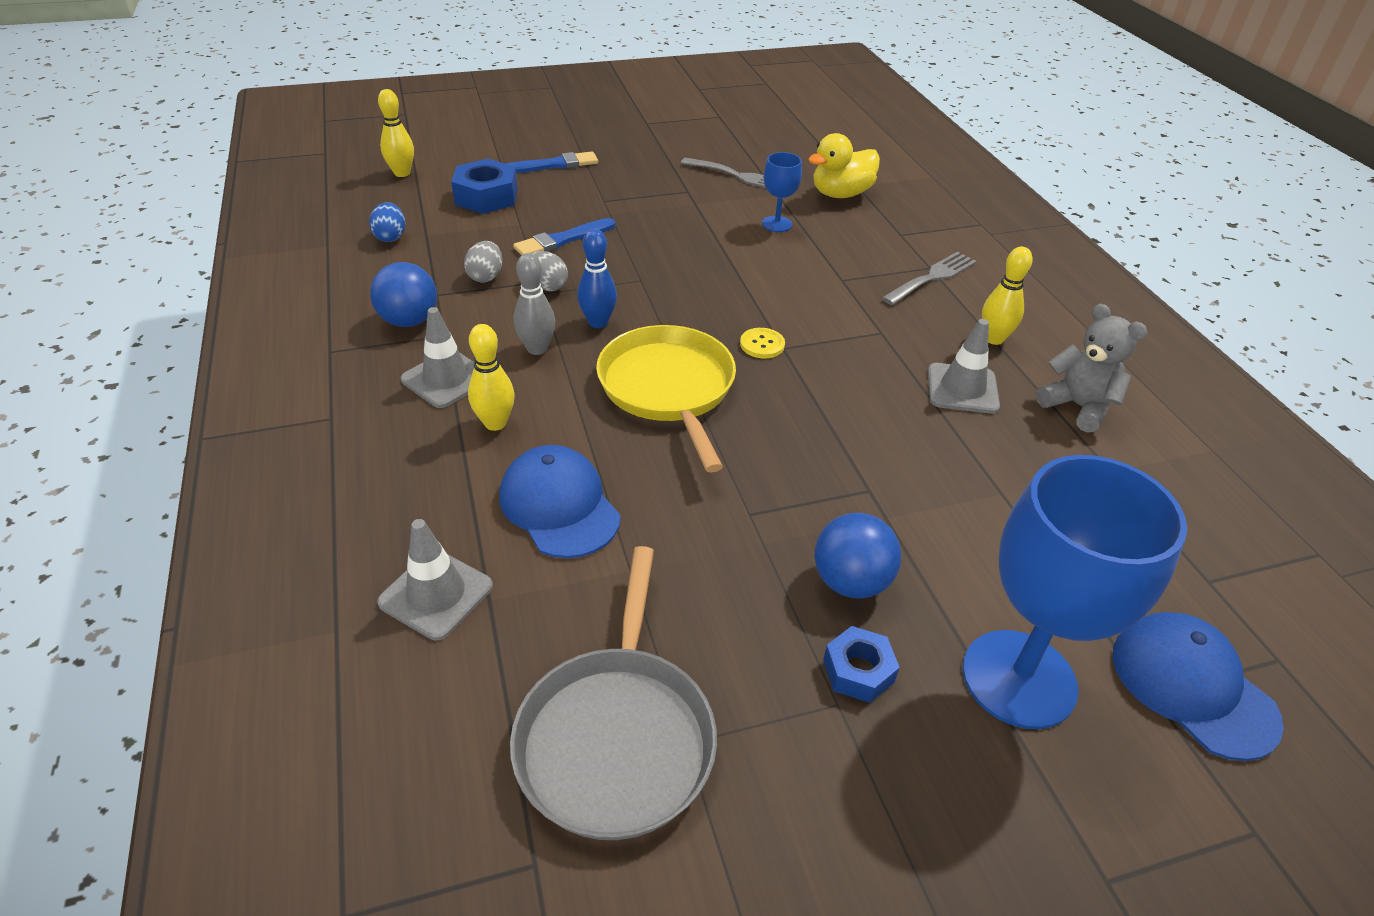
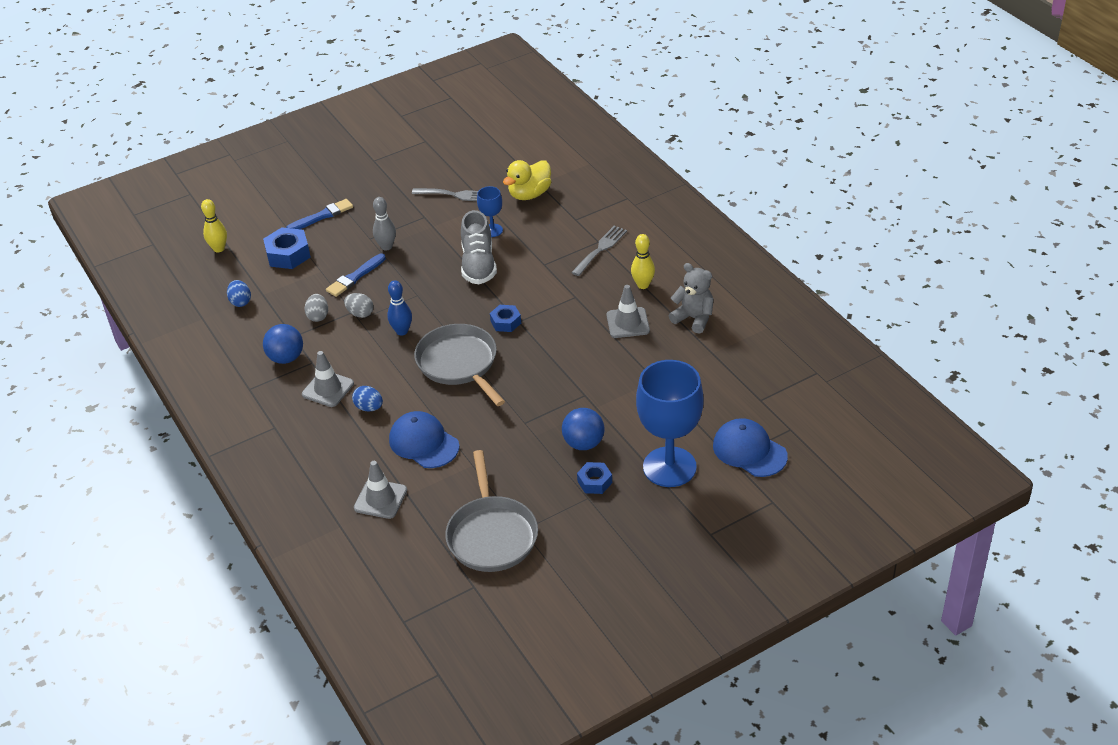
camera: 10 degrees left, 0 degrees up
yellow bowling pin [468,324,515,431] -> blue egg [352,386,383,411]
grey bowling pin [514,253,555,355] -> grey bowling pin moved to [373,197,396,250]
yellow pan [596,325,736,473] -> grey pan [414,324,505,406]
yellow button [740,328,785,358] -> blue nut [490,305,521,332]
none -> grey shoe [461,210,497,284]

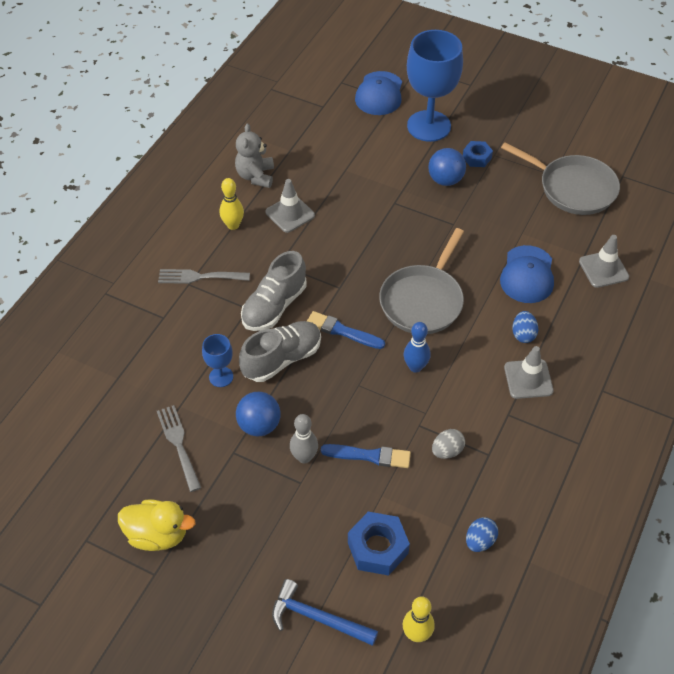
camera: 125 degrees left, 10 degrees up
blue ball [263,324,303,364] -> blue ball moved to [236,392,281,437]
blue brush [286,199,353,229] -> blue brush moved to [307,311,385,349]
grey egg [344,293,374,318] -> none
grey pan [445,450,538,572] -> grey pan turned 75 degrees clockwise [501,142,620,215]
blue nut [490,305,521,332] -> none
yellow duck [503,160,551,200] -> yellow duck moved to [118,499,195,551]
none -> grey shoe [241,251,307,331]
none -> blue hammer [272,579,378,646]

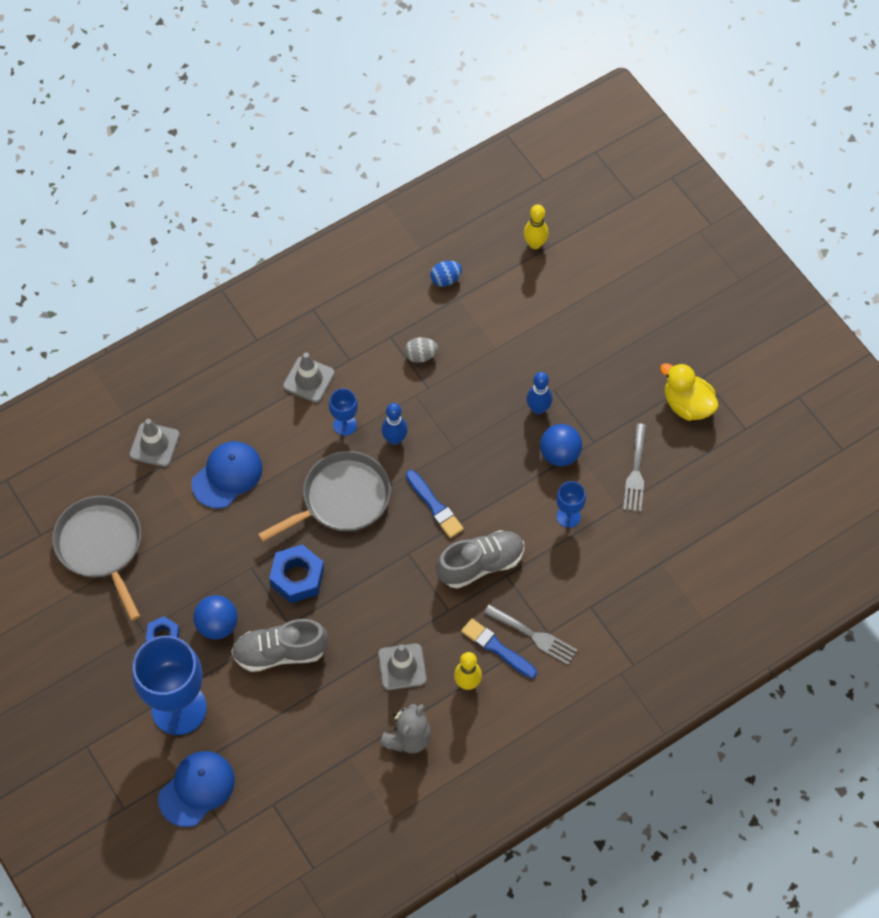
camera: 150 degrees left, 10 degrees up
grey shoe [239,321,321,382] -> grey shoe moved to [231,619,328,672]
blue hammer [272,579,378,646] -> none
grey bowling pin [290,414,318,463] -> blue bowling pin [526,372,553,414]
blue brush [321,444,411,468] -> blue brush moved to [461,618,537,679]
blue nut [348,512,410,576] -> blue nut moved to [269,544,324,603]
blue egg [512,311,538,343] -> none
none -> blue goblet [329,388,358,436]

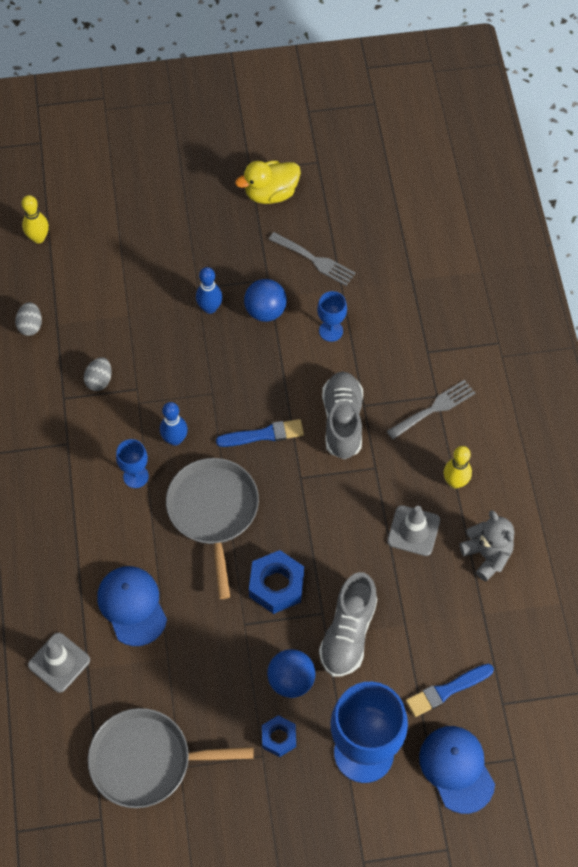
camera: 65 degrees left, 0 degrees up
grey traffic cone [283,353,335,403] -> none
blue egg [430,261,462,287] -> grey egg [15,302,42,336]
blue brush [461,618,537,679] -> blue brush moved to [406,664,494,717]

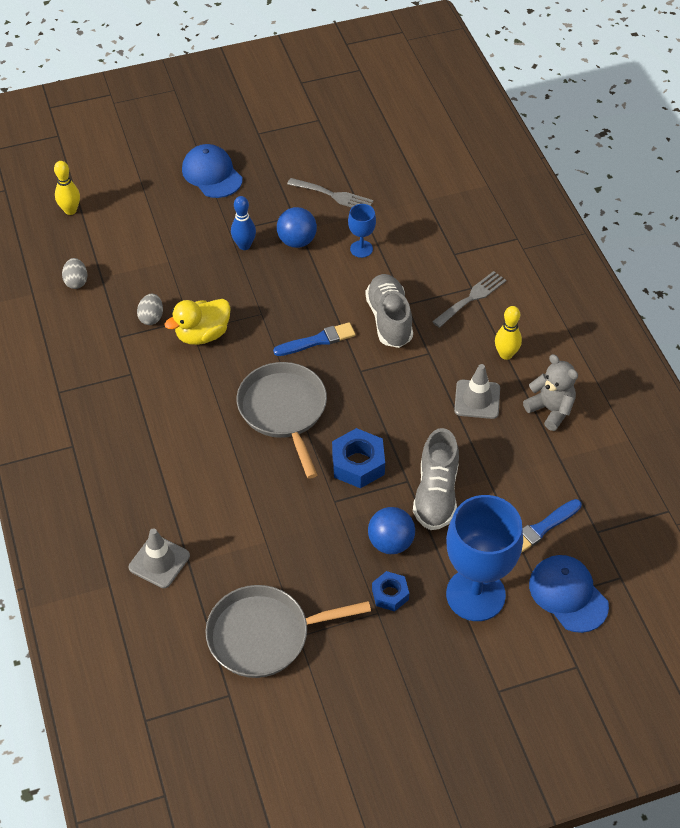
camera: 10 degrees left, 10 degrees down
blue cap [97,566,167,646] -> blue cap moved to [182,144,243,198]
blue goblet [116,439,149,488] -> none
blue bowling pin [160,402,188,446] -> none
yellow duck [235,161,301,204] -> yellow duck moved to [165,299,231,345]

